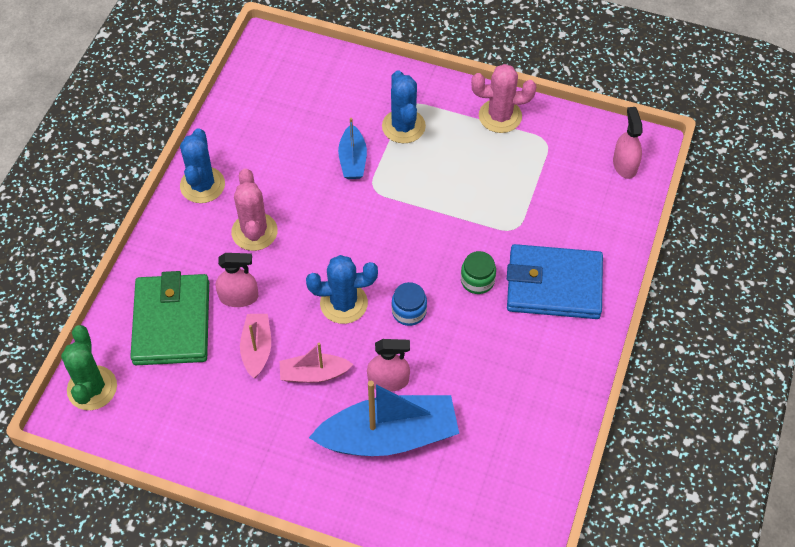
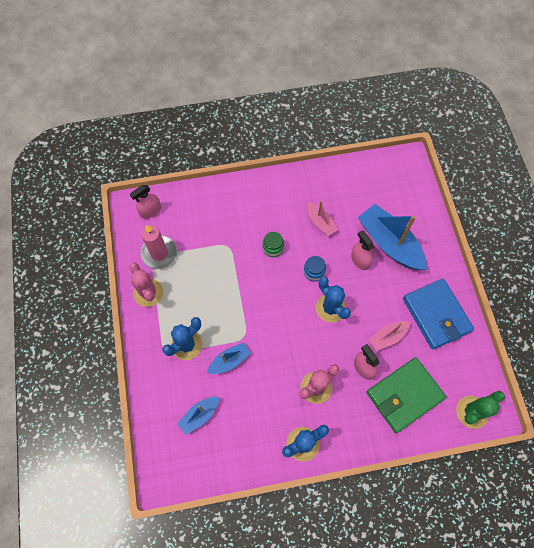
camera: 120 degrees left, 10 degrees up
pink boat [280,343,354,383] -> pink boat moved to [307,201,338,236]
blue wallet [507,244,603,319] -> blue wallet moved to [403,278,474,349]
none -> pink candle [140,225,177,269]
none -> blue boat [177,397,219,435]

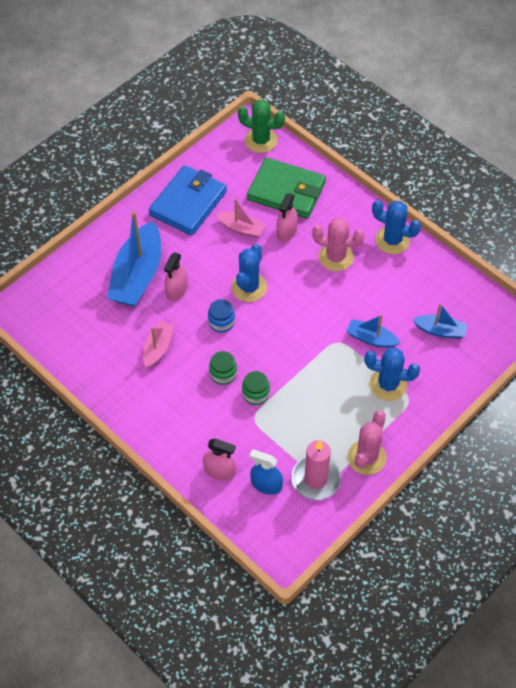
camera: 125 degrees left, 10 degrees down
pink spray bottle [130,185,161,219] -> pink spray bottle moved to [203,438,236,481]
none -> green jar [242,371,270,405]
none -> blue spray bottle [249,449,283,495]

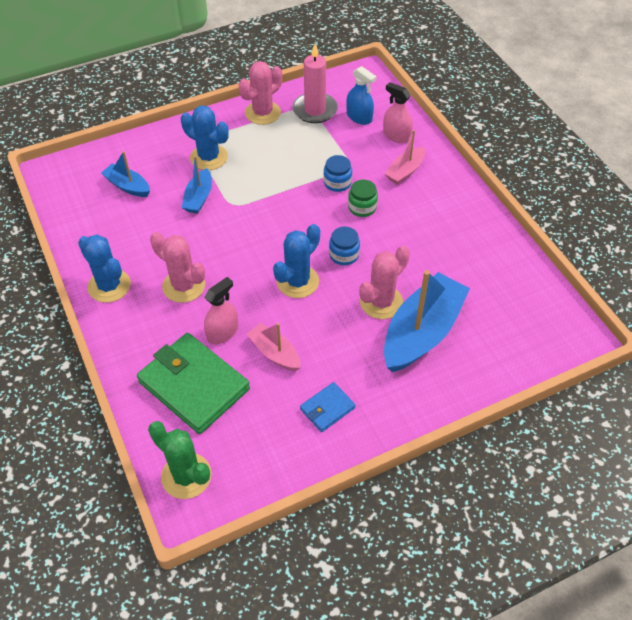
camera: 160 degrees left, 5 degrees down
pink boat [143,321,174,368] -> pink boat moved to [384,130,425,185]
blue wallet [149,165,227,236] -> blue wallet [300,382,355,432], size x0.48
pink spray bottle [164,252,188,301] -> pink cactus [359,246,410,319]
green jar [242,371,270,405] -> blue jar [324,155,352,192]
blue boat [346,315,400,348] -> blue boat turned 60 degrees clockwise [182,156,212,214]

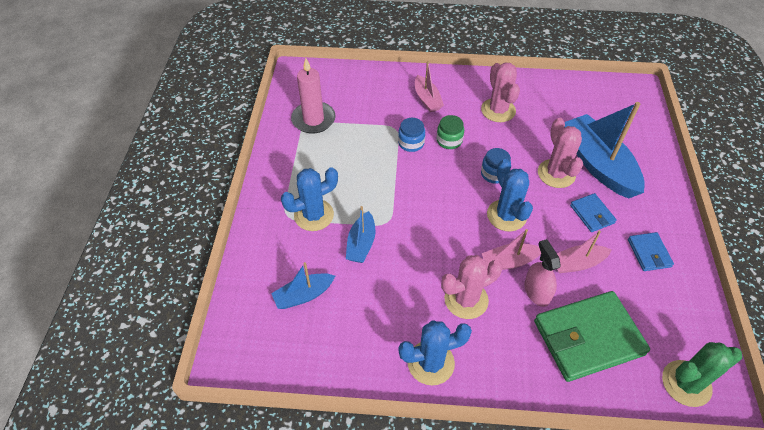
camera: 60 degrees left, 0 degrees up
blue boat [182,156,212,214] -> blue boat turned 60 degrees clockwise [346,206,375,263]
pink cactus [239,61,282,125] -> pink cactus moved to [481,62,520,122]
blue spray bottle [347,66,377,125] -> none
pink spray bottle [383,82,413,143] -> none
none -> pink boat [481,229,541,270]
none -> blue wallet [570,193,617,232]

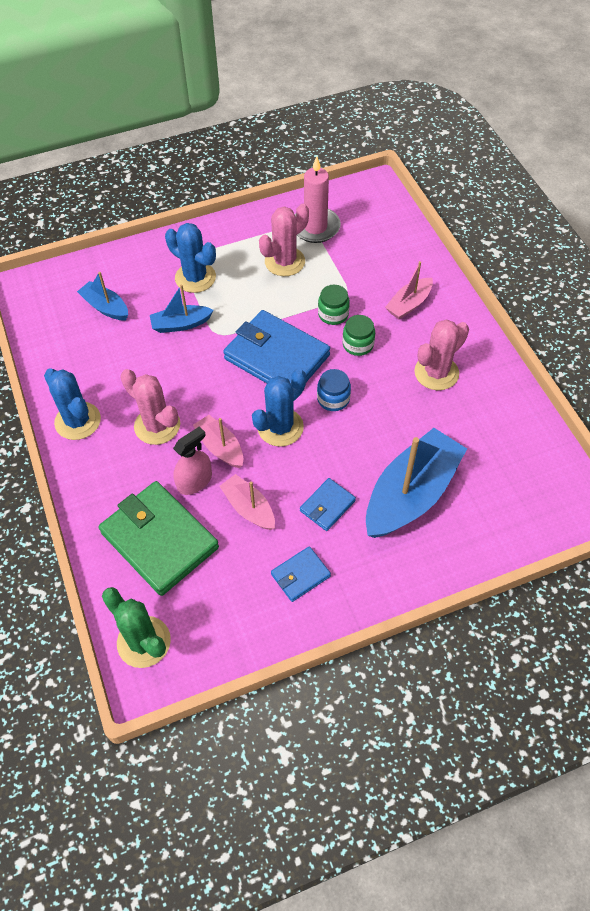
camera: 65 degrees right, 5 degrees up
blue jar [398,118,425,152] -> green jar [318,285,350,325]
pink cactus [538,118,583,188] -> pink cactus moved to [259,204,309,276]
none -> blue wallet [223,310,330,384]

